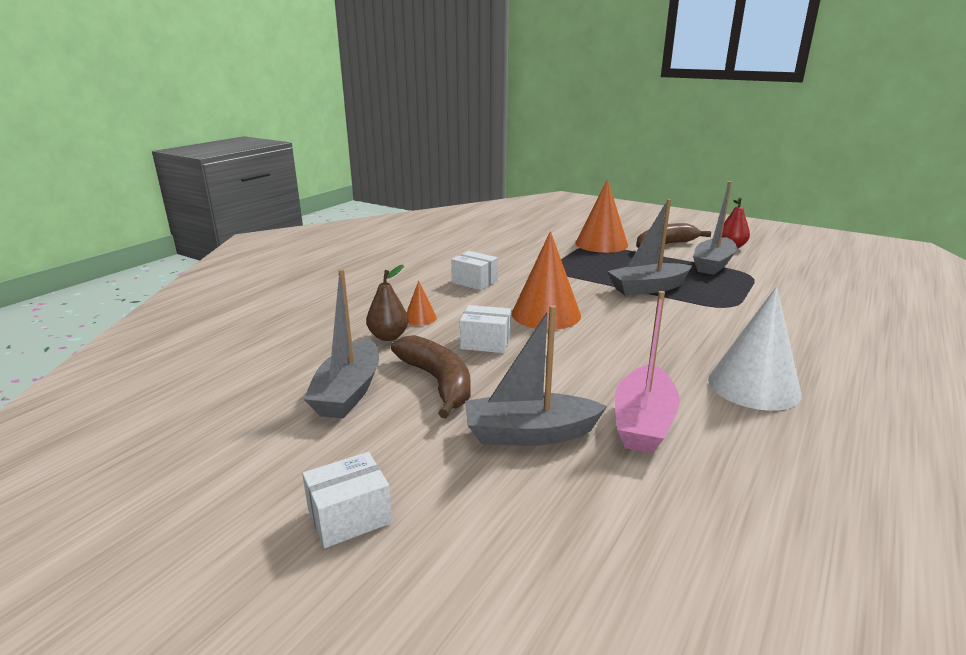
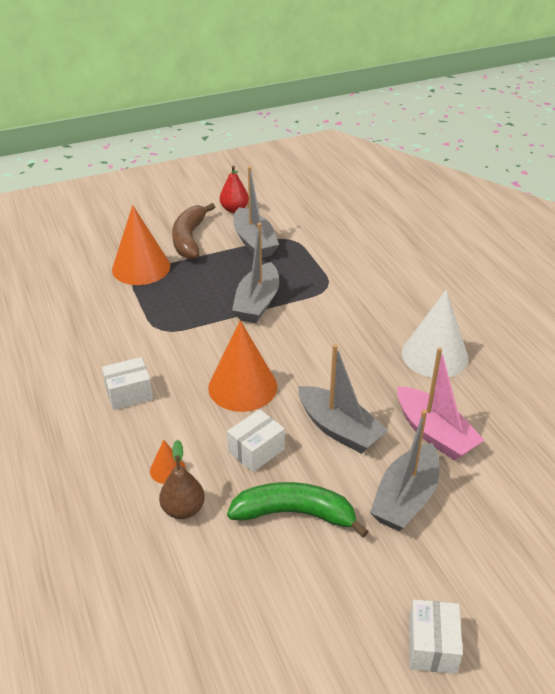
camera: 55 degrees left, 15 degrees up
grey boat [304,269,379,419] -> grey boat moved to [298,344,388,454]
brown banana [391,335,471,418] -> green banana [227,482,369,537]

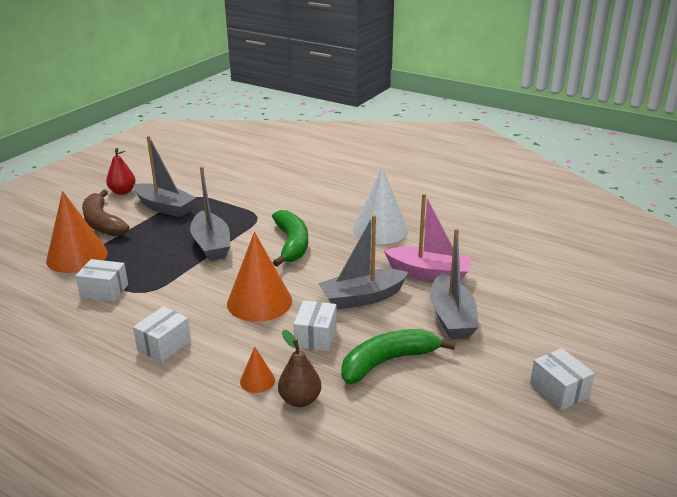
camera: 35 degrees left, 10 degrees down
grey boat [298,344,388,454] -> grey boat turned 150 degrees clockwise [318,215,409,310]
none -> white box [75,259,128,302]
none -> green banana [272,210,308,266]

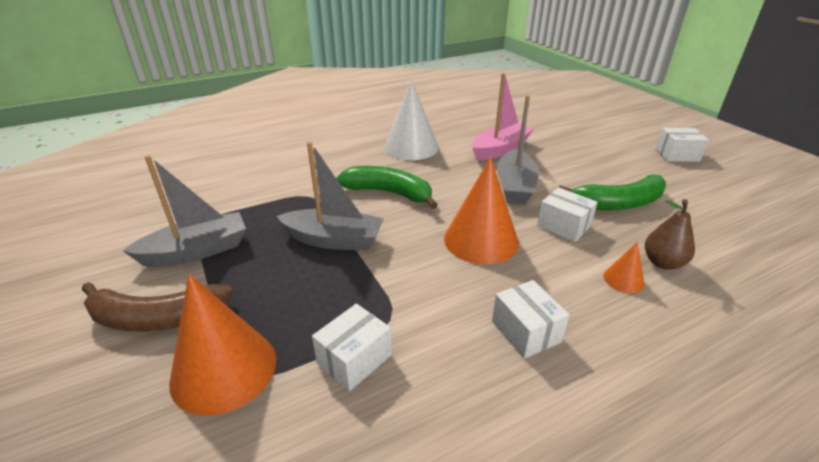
camera: 60 degrees left, 5 degrees up
red pear [106,148,136,195] -> none
green banana [341,329,455,384] -> green banana turned 105 degrees counterclockwise [558,175,666,210]
grey boat [430,228,479,339] -> none

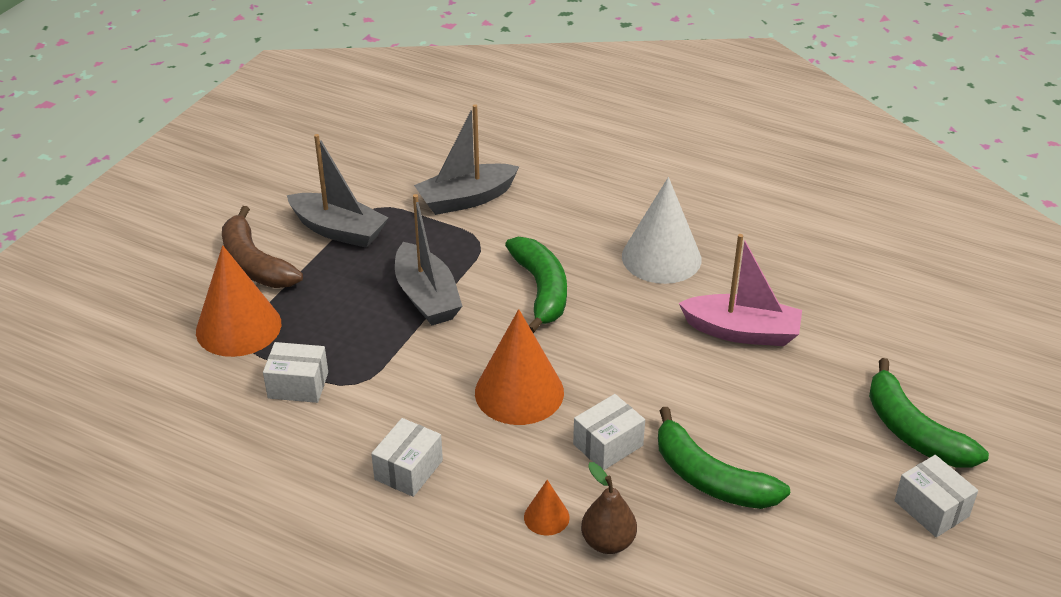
camera: 55 degrees right, 5 degrees up
grey boat [497,95,539,204] -> grey boat moved to [414,104,519,215]
white box [537,188,598,242] -> white box turned 45 degrees clockwise [573,394,645,470]
none -> green banana [869,358,989,467]

